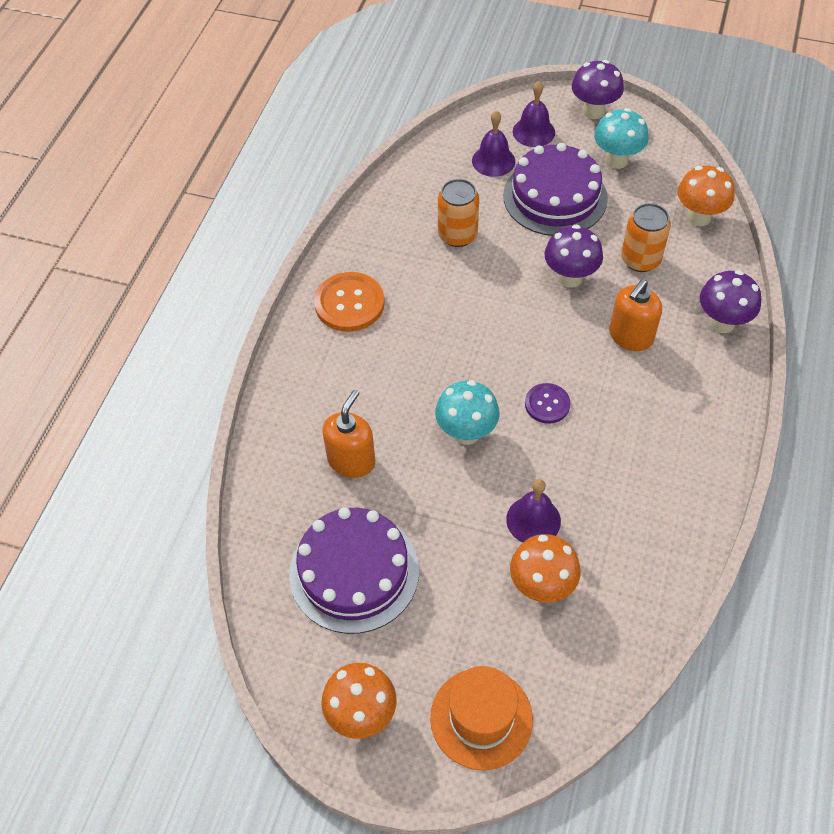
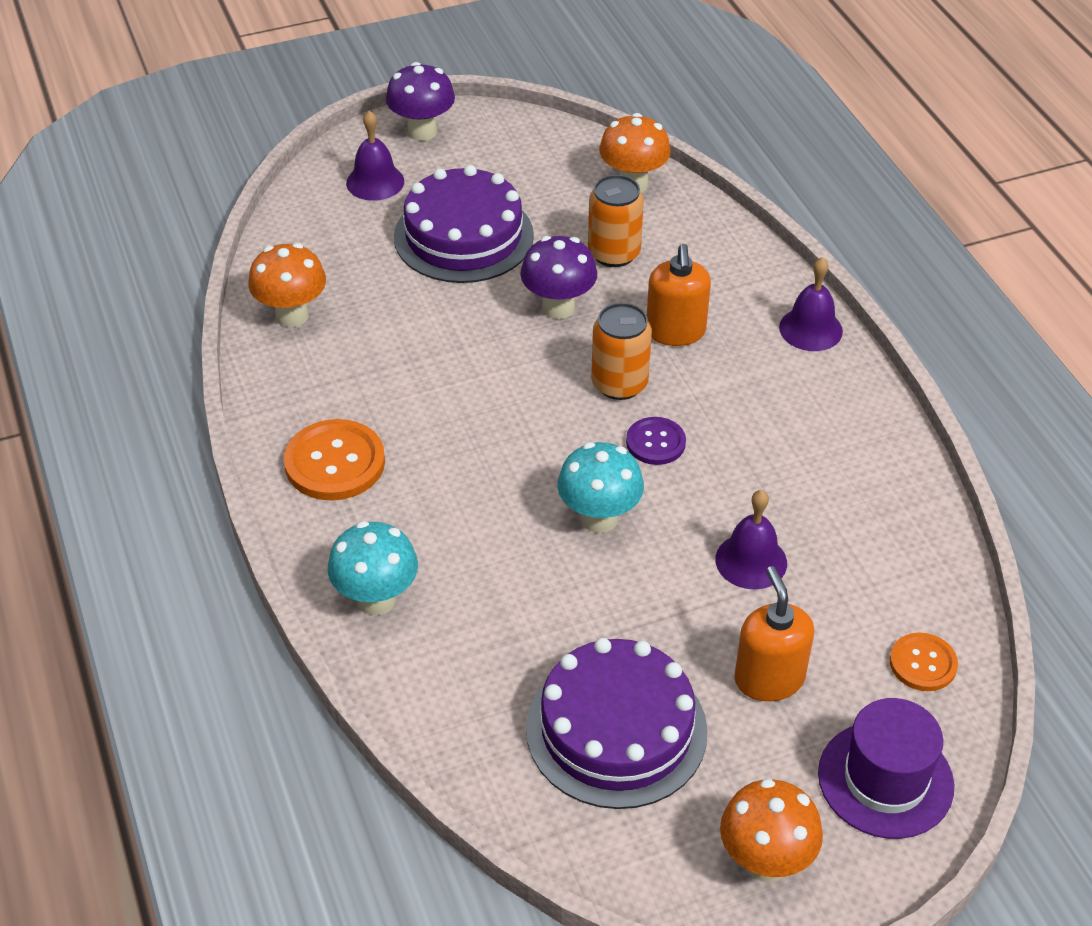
camera: 40 degrees left, 10 degrees down
orange soap dispenser [322,390,375,478] -> orange soap dispenser moved to [734,566,814,701]
orange hat [430,666,533,770] -> purple hat [818,698,954,839]
orange can [438,179,479,247] -> orange can moved to [591,303,652,400]
purple bell [472,110,515,177] -> purple bell moved to [779,257,843,351]
orange mushroom [510,534,581,603] -> orange mushroom moved to [248,243,326,327]
turquoise mushroom [594,108,649,169] -> turquoise mushroom moved to [328,521,418,616]
purple mushroom [700,270,761,333] -> none
none -> orange button [890,632,958,691]

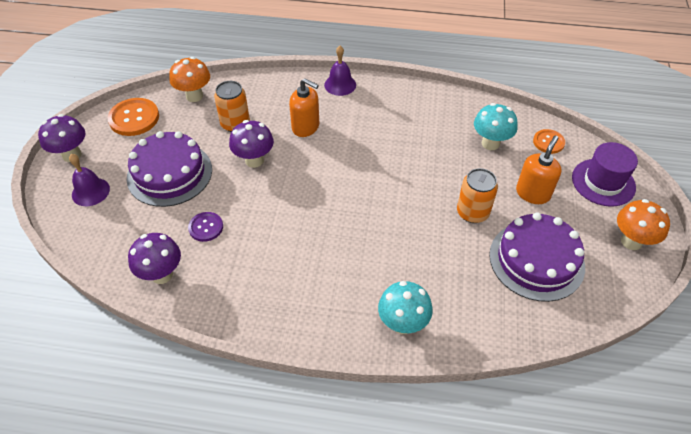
camera: 60 degrees left, 5 degrees up
orange mushroom [248,243,326,327] -> purple mushroom [128,233,181,284]
orange button [284,419,385,501] -> orange button moved to [107,98,159,136]
turquoise mushroom [557,442,644,533] -> turquoise mushroom moved to [474,103,518,150]
orange can [591,303,652,400] -> orange can moved to [457,168,498,223]
purple button [626,417,686,465] -> purple button moved to [188,212,223,242]
purple bell [715,490,787,589] -> none
orange soap dispenser [734,566,814,701] -> orange soap dispenser turned 105 degrees clockwise [516,136,562,204]

